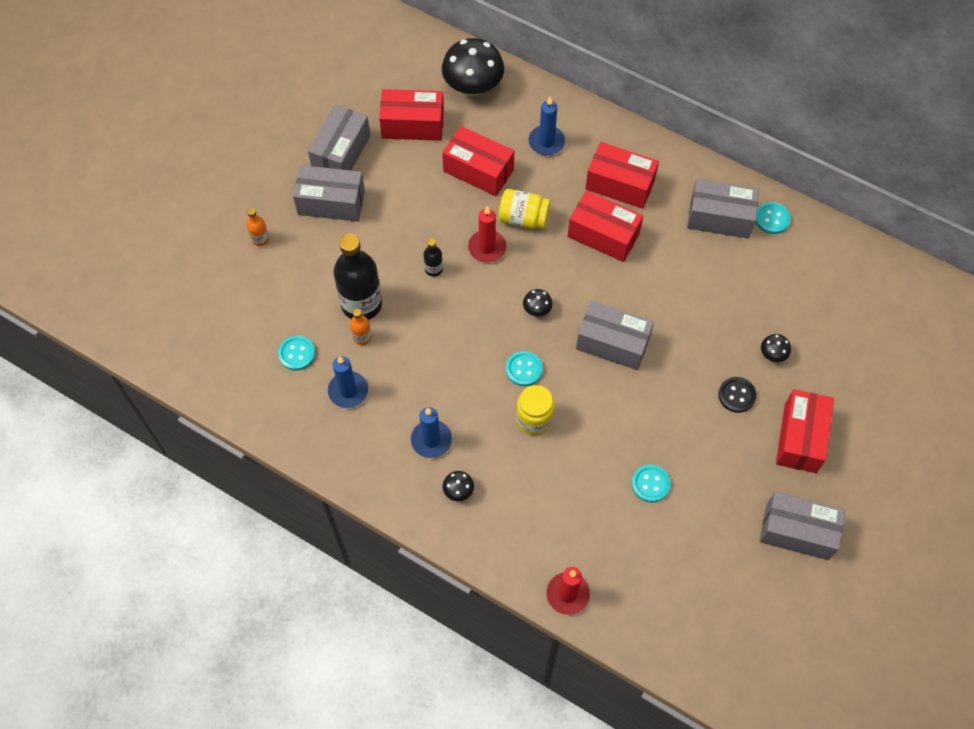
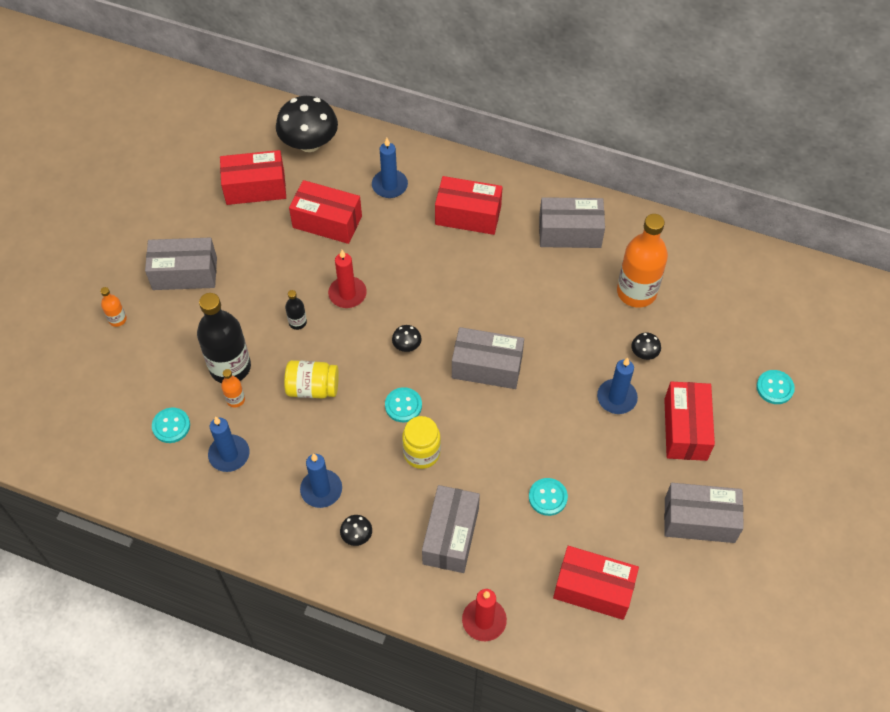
camera: 10 degrees left, 5 degrees down
grey box [308,105,370,171] -> grey box moved to [422,485,480,573]
yellow jar [498,189,551,229] -> yellow jar moved to [284,360,339,399]
red box [568,191,643,262] -> red box moved to [553,546,639,620]
black button [718,377,757,413] -> blue candle [597,358,638,414]
turquoise button [755,202,791,234] -> turquoise button moved to [756,370,795,404]
none -> orange bottle [617,214,668,308]

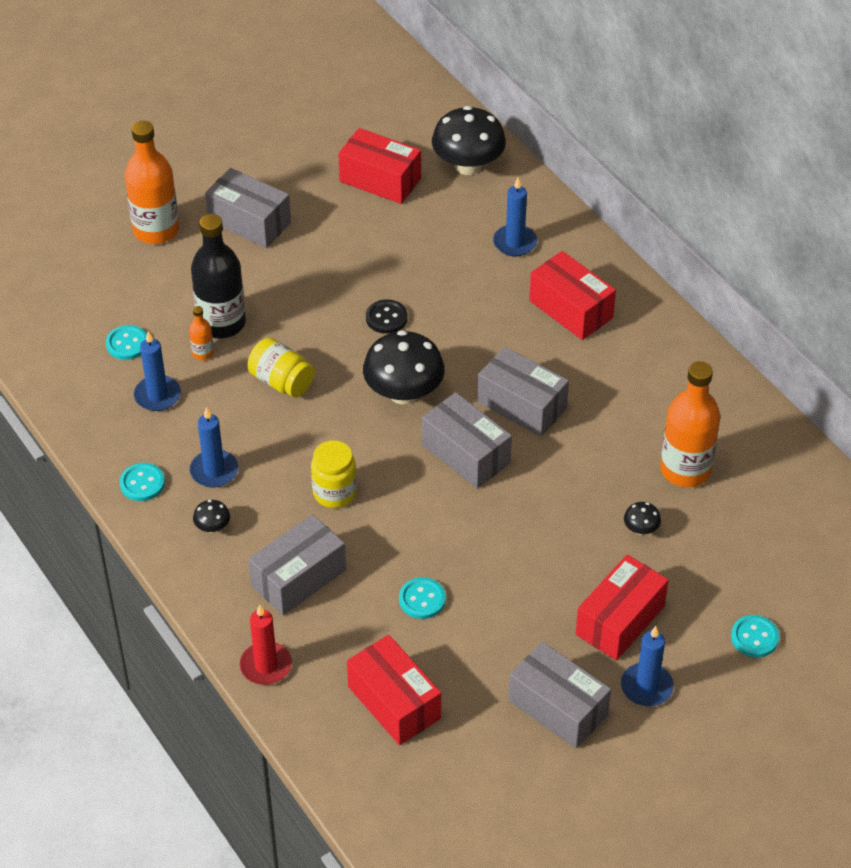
camera: 35 degrees right, 10 degrees down
orange bottle [100,287,127,327] -> orange bottle [125,121,179,244], size x2.25
black bottle [285,290,307,330] -> none
red box [289,180,362,244] -> none
red candle [328,250,367,308] -> black button [366,300,408,334]
turquoise button [385,387,422,422] -> turquoise button moved to [120,463,165,501]
black mushroom [392,325,422,352] -> black mushroom [363,330,445,405], size x2.31
grey box [539,197,605,248] -> grey box moved to [477,347,569,437]
blue candle [597,358,638,414] -> blue candle moved to [621,626,674,706]

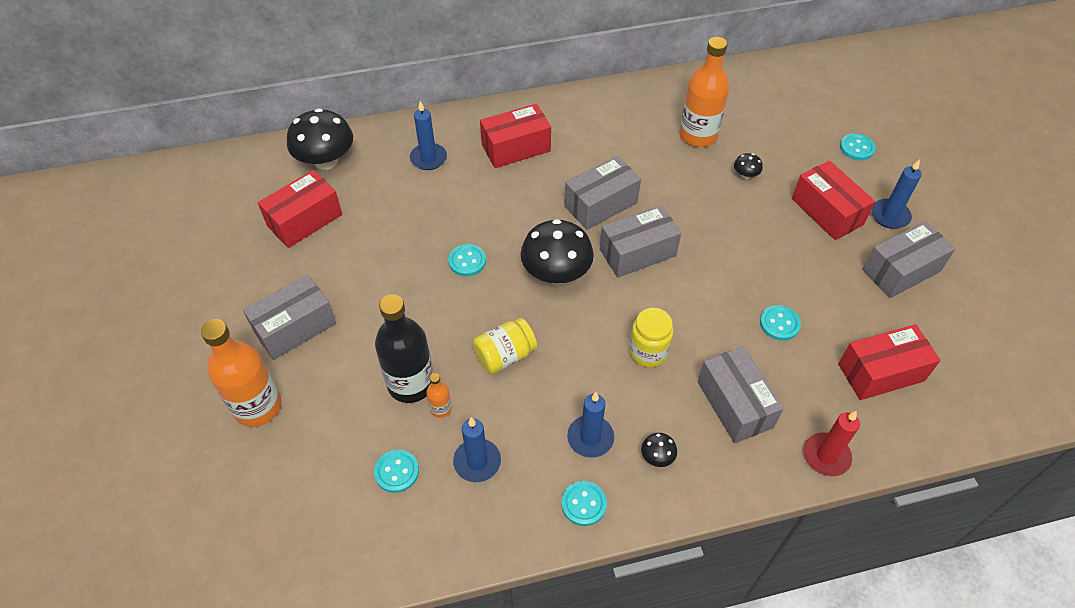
camera: 70 degrees left, 5 degrees up
black button [366,300,408,334] -> turquoise button [448,244,486,276]

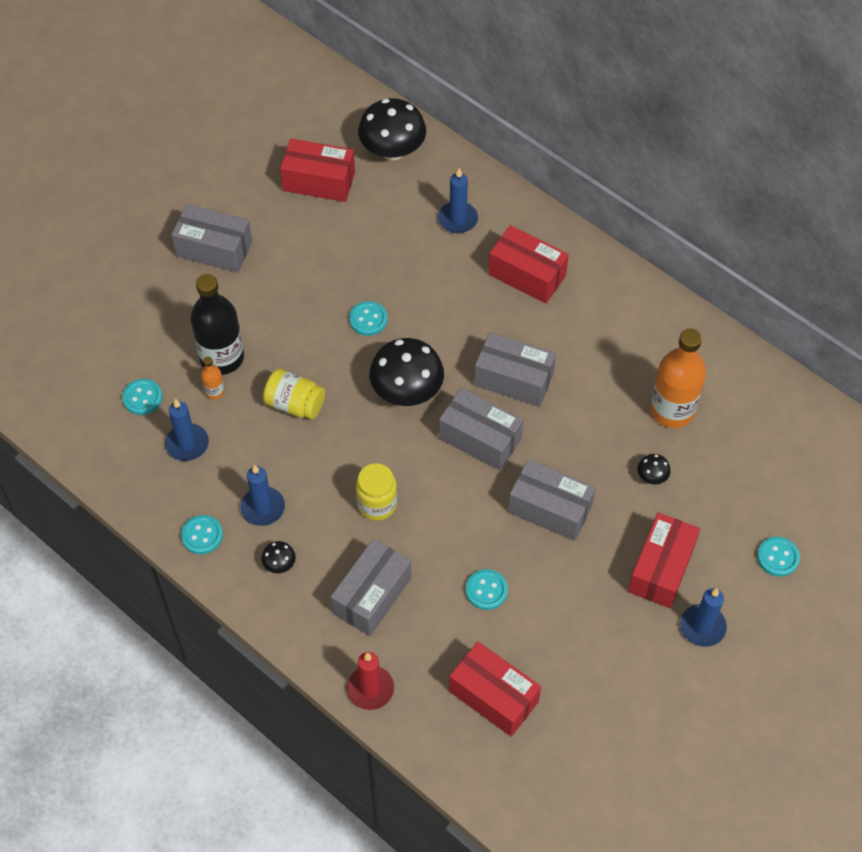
camera: 55 degrees right, 5 degrees up
orange bottle [201,319,282,427] -> none
grey box [863,221,956,298] -> grey box moved to [508,459,595,541]

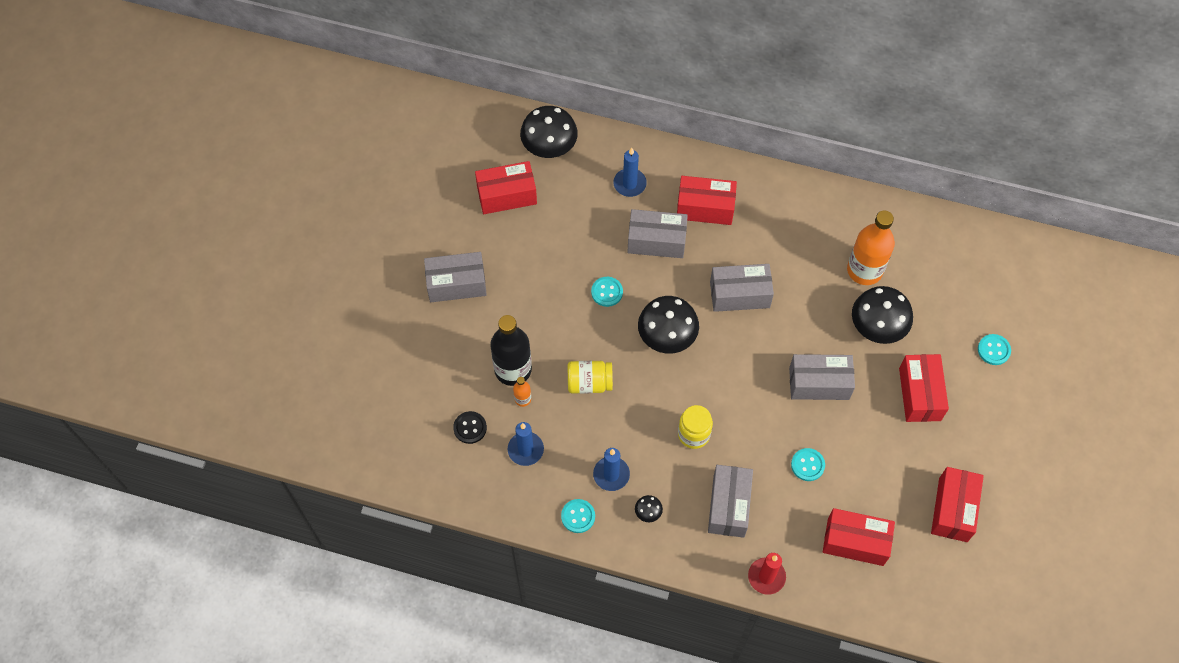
camera: 25 degrees left, 5 degrees up
turquoise button [122,379,162,415] -> black button [453,411,487,444]
grey box [439,388,523,471] -> grey box moved to [627,209,688,258]
black mushroom [637,454,671,484] -> black mushroom [852,286,913,344], size x2.31
blue candle [680,588,727,647] -> none
none -> red box [931,467,984,542]

